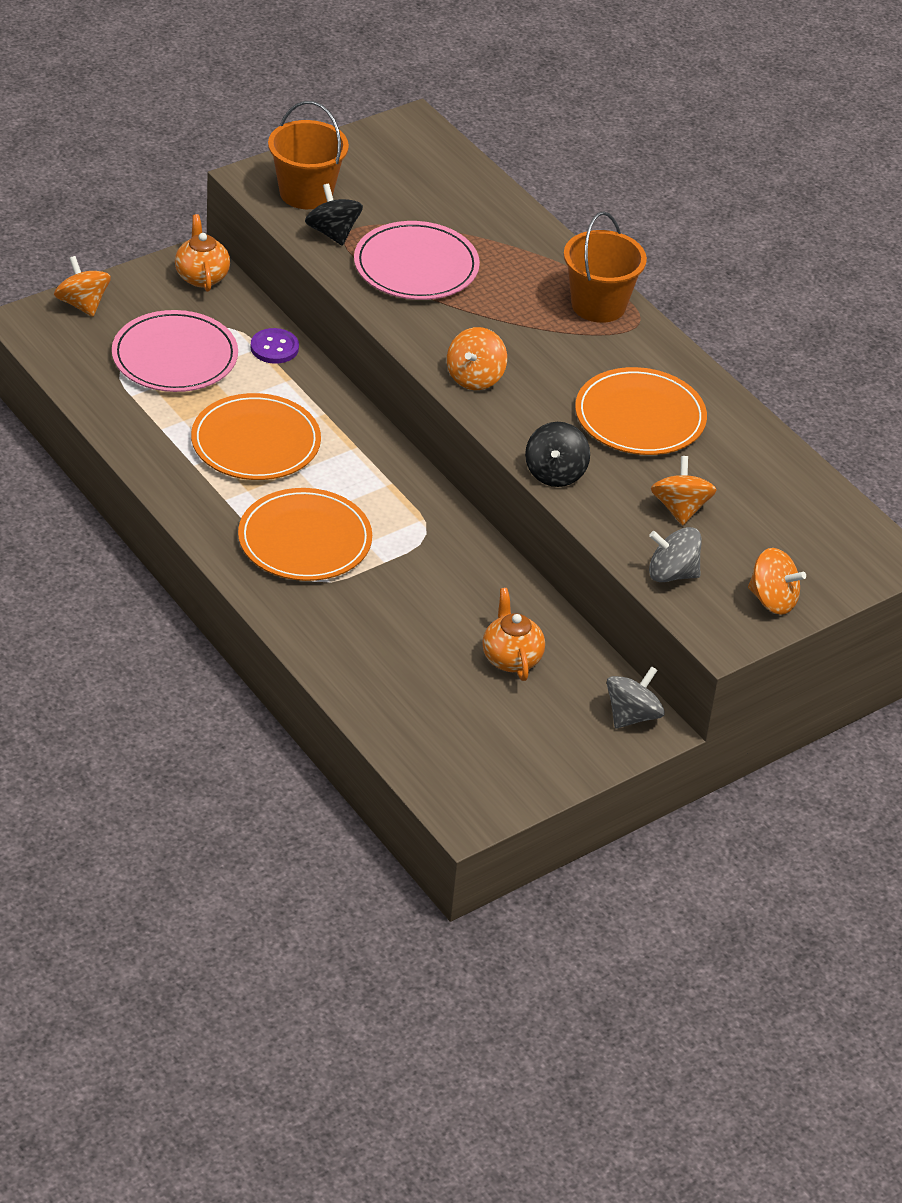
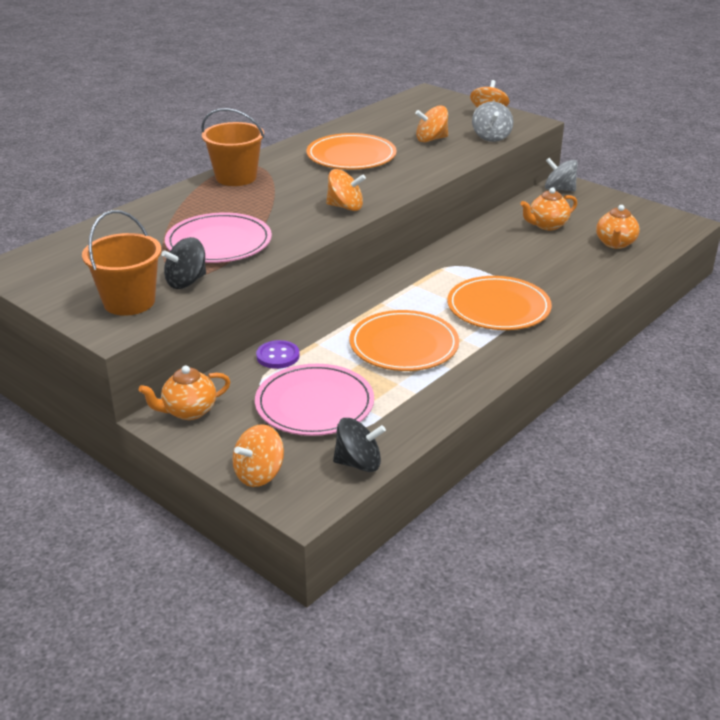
camera: 100 degrees left, 10 degrees down
black spinning top [525,422,590,487] -> black spinning top moved to [333,418,386,472]
none -> orange teapot [596,205,640,249]

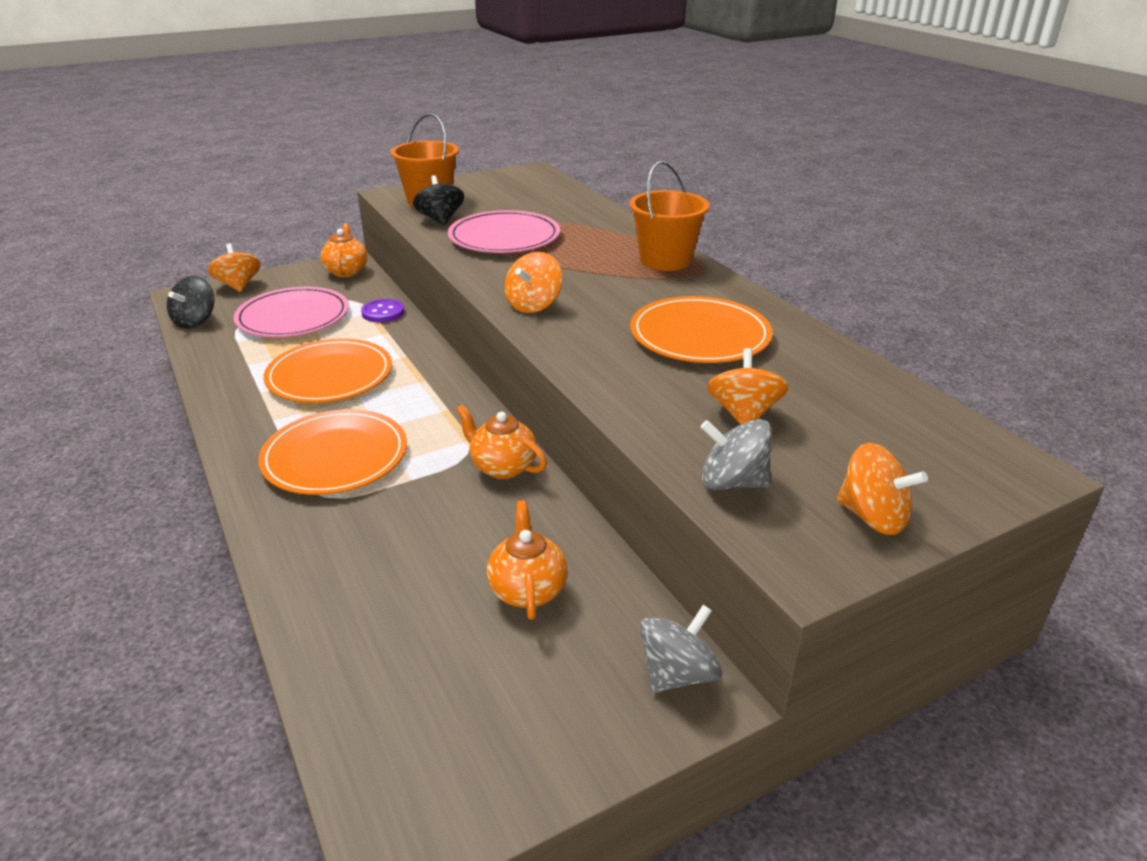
camera: 110 degrees right, 0 degrees up
orange teapot [596,205,640,249] -> orange teapot moved to [456,405,547,479]

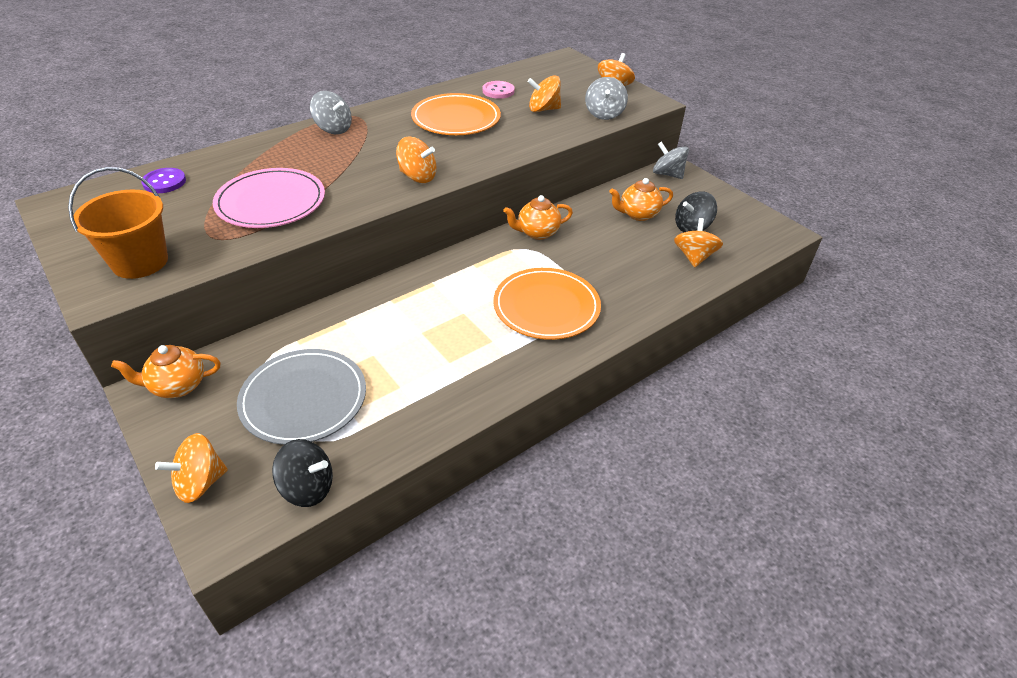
camera: 100 degrees left, 10 degrees up
pink plate [234,287,349,337] -> grey plate [237,349,366,445]
orange plate [264,338,392,403] -> none
purple button [361,299,405,322] -> purple button moved to [141,168,186,193]
black spinning top [413,175,464,225] -> black spinning top moved to [675,191,717,232]
orange teapot [456,405,547,479] -> orange teapot turned 45 degrees clockwise [503,195,573,240]
orange bucket [629,160,710,271] -> grey spinning top [310,91,352,134]
none -> pink button [483,81,515,99]
none -> orange spinning top [674,218,723,267]

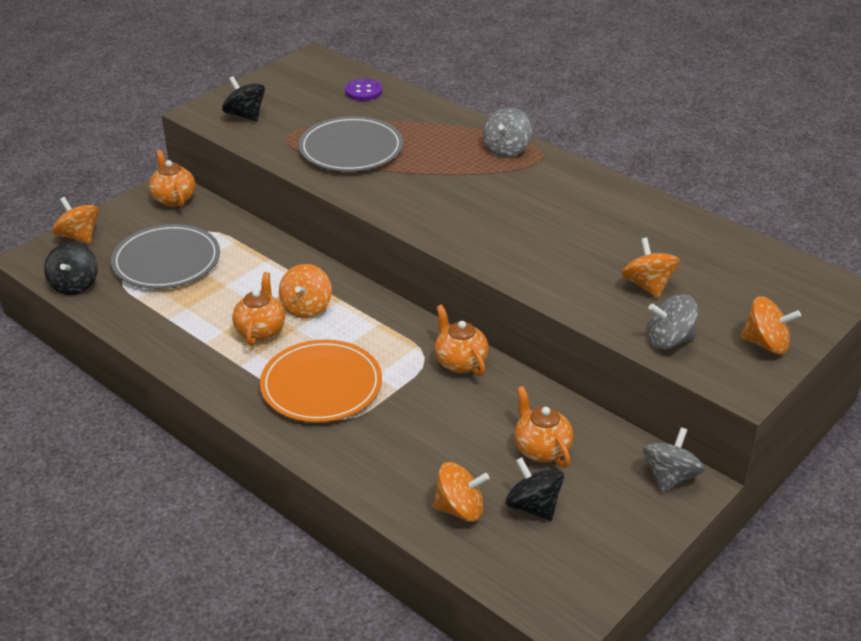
camera: 80 degrees right, 5 degrees down
orange bucket [68,167,168,279] -> black spinning top [222,76,265,121]
pink plate [213,168,325,228] -> grey plate [299,116,403,172]
orange spinning top [396,136,437,183] -> orange spinning top moved to [279,264,332,318]
orange plate [411,93,501,135] -> none
pink button [483,81,515,99] -> none
none -> orange teapot [232,272,285,346]

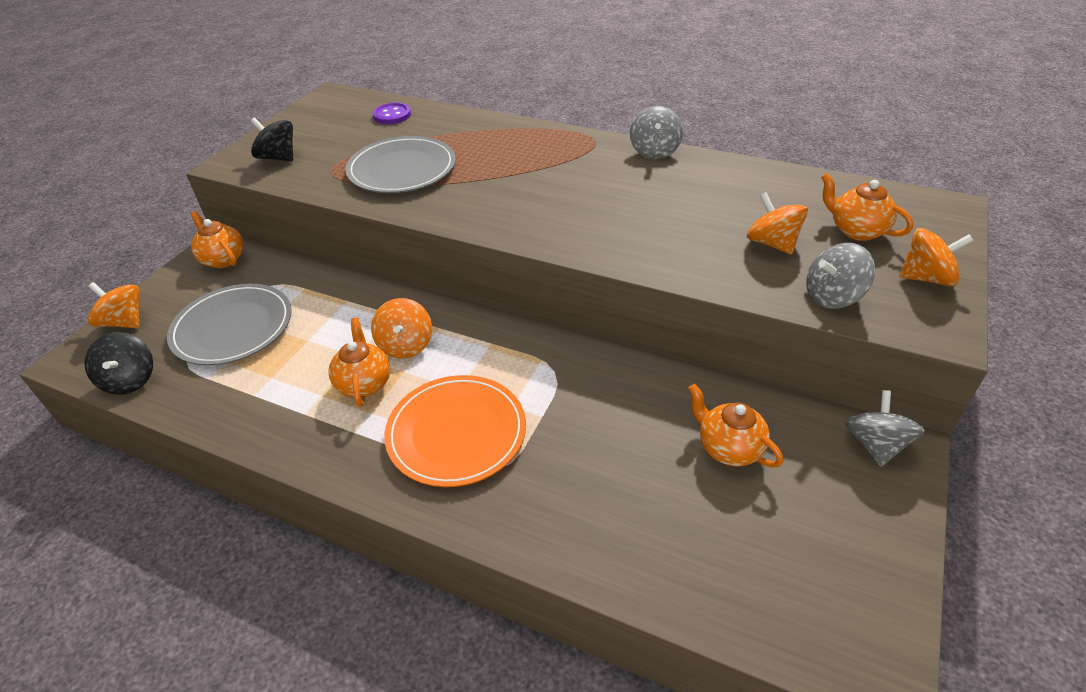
camera: 15 degrees left, 5 degrees up
orange spinning top [433,462,489,522] -> none
orange teapot [434,305,489,376] -> orange teapot moved to [821,173,913,241]
grey spinning top [483,107,532,157] -> grey spinning top moved to [630,106,683,159]
black spinning top [505,457,564,521] -> none

